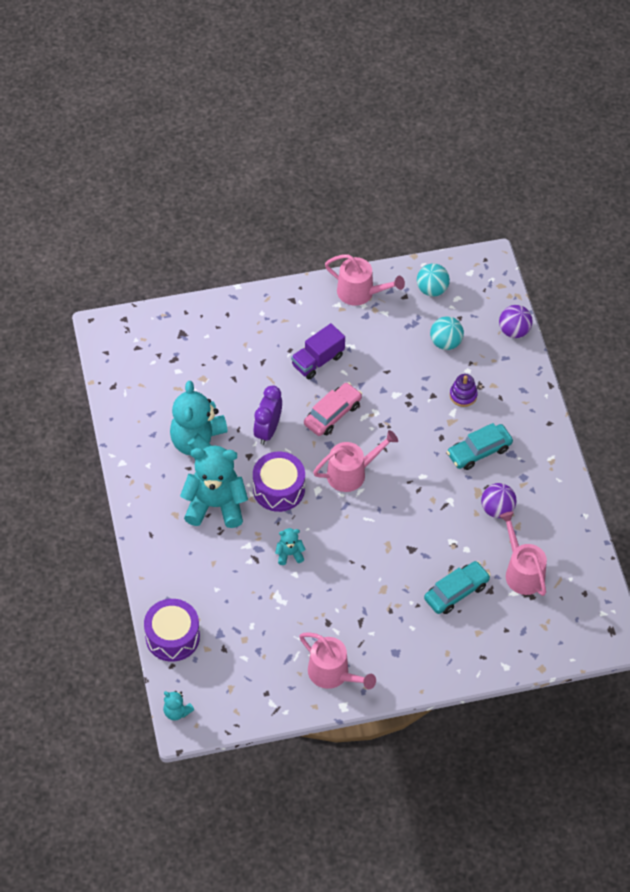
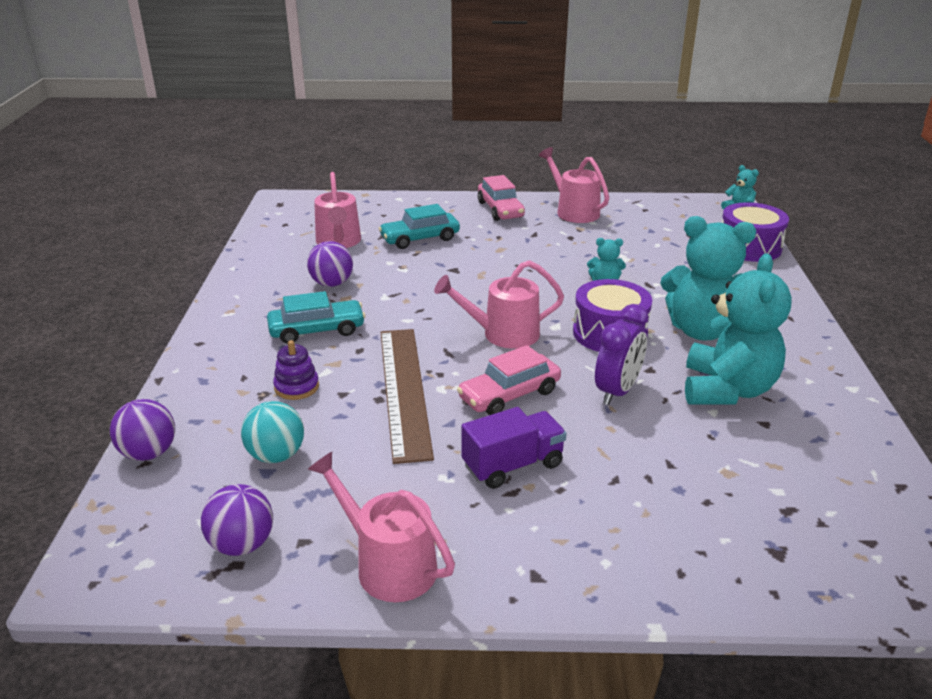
camera: 165 degrees left, 25 degrees down
turquoise ball [417,263,450,296] -> purple ball [201,484,273,556]
none -> brown ruler [381,329,434,464]
none -> pink car [478,175,525,221]

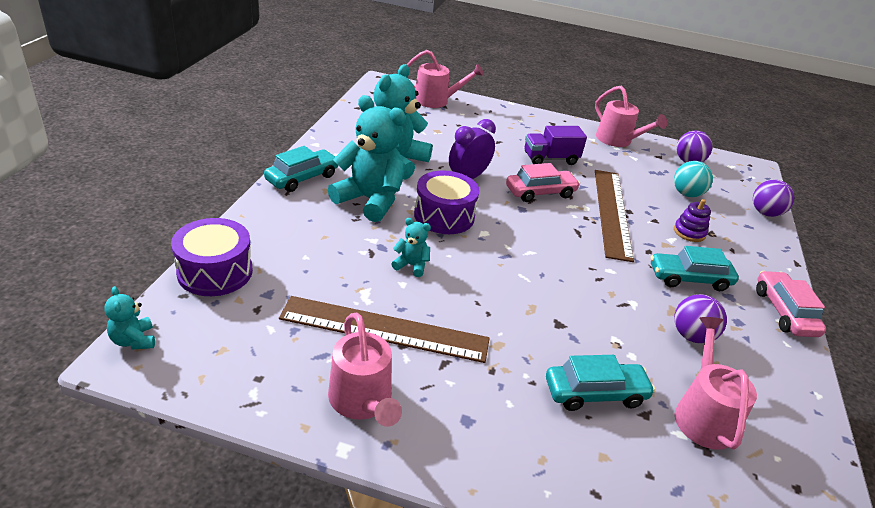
camera: 170 degrees left, 5 degrees up
pink watering can [434,260,564,349] -> pink watering can moved to [407,50,484,108]
pink car [478,175,525,221] -> pink car moved to [756,271,826,337]
none -> turquoise car [264,146,338,192]
none -> brown ruler [279,296,490,363]

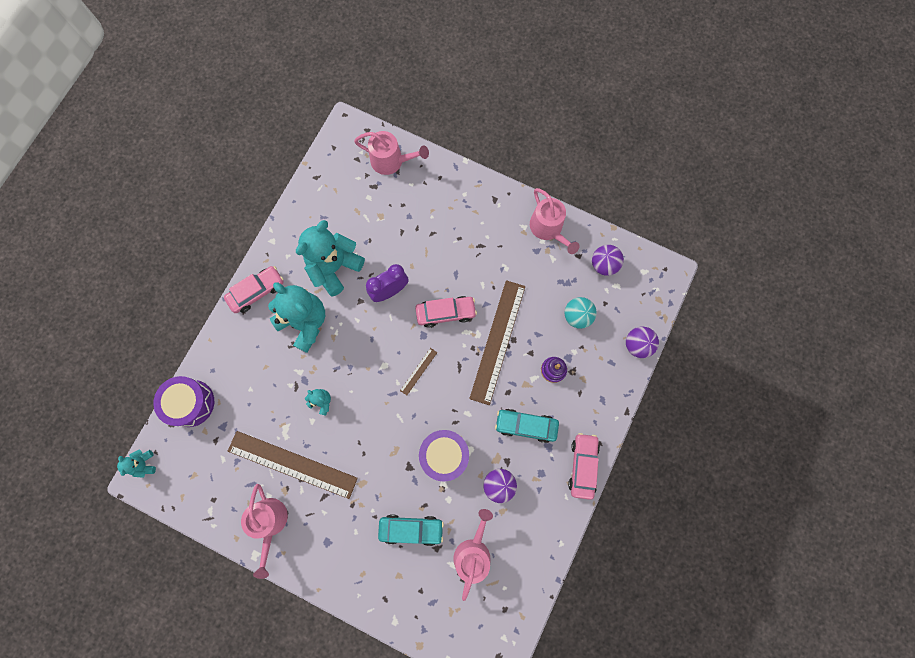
camera: 15 degrees right, 40 degrees up
turquoise car [264,146,338,192] -> pink car [224,266,284,313]
purple drum [414,170,480,234] -> purple drum moved to [419,430,469,482]
purple truck [524,126,587,165] -> none
none -> brown ruler [400,348,437,395]

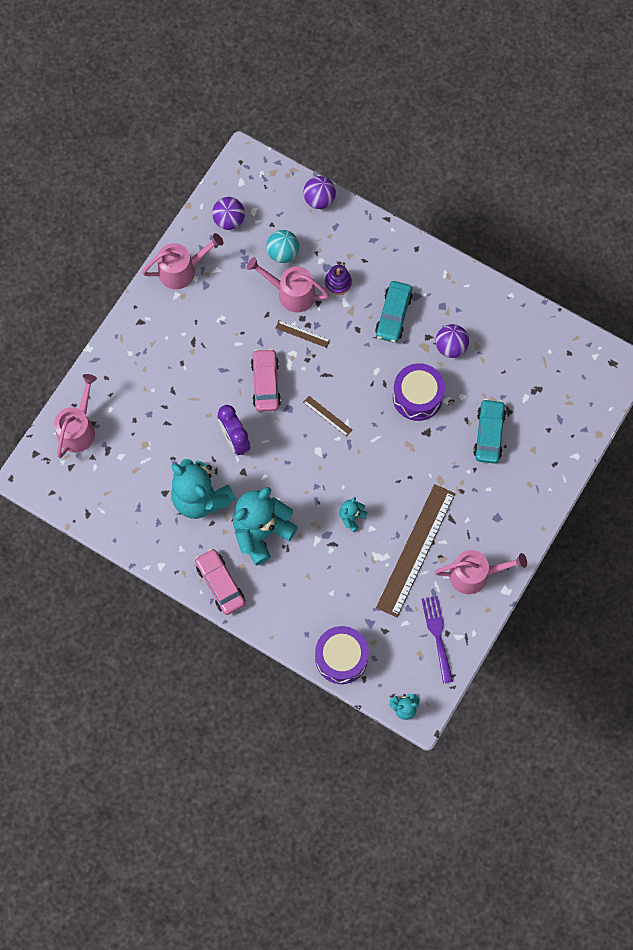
camera: 85 degrees left, 5 degrees down
pink watering can [453,509,493,601] -> pink watering can moved to [247,257,329,312]
brown ruler [469,280,525,405] -> brown ruler [275,320,330,348], size x0.41
pink car [568,433,600,500] -> none
none -> purple fork [421,596,453,683]

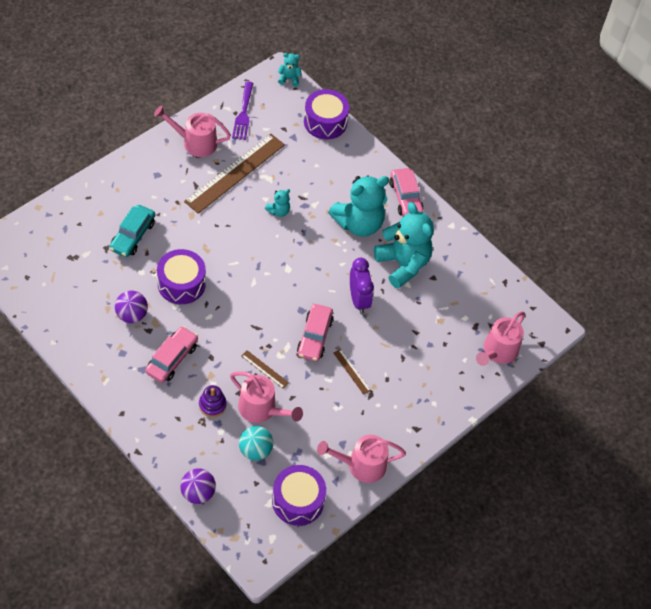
camera: 170 degrees left, 15 degrees down
purple ball [212,197,245,230] -> purple drum [272,465,326,526]
brown ruler [303,396,352,437] -> brown ruler moved to [333,349,371,395]
turquoise car [375,281,413,343] -> pink car [145,326,198,383]

